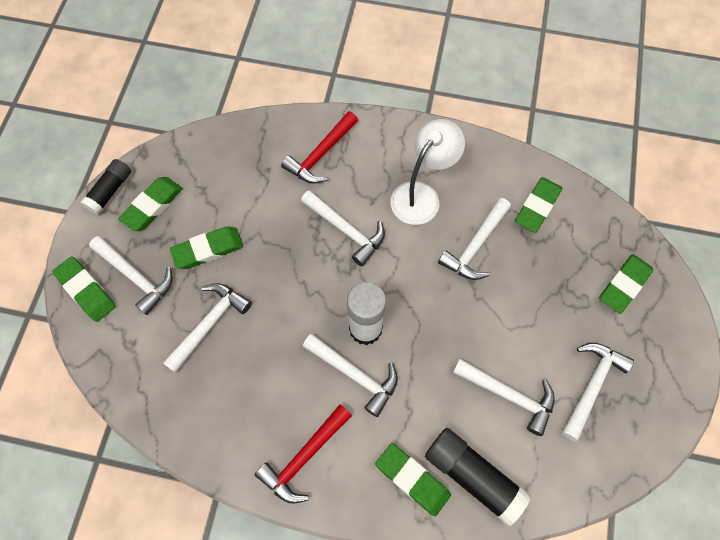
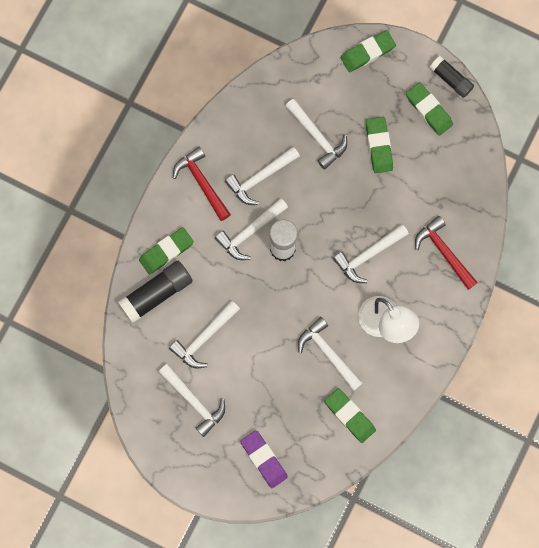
camera: 105 degrees right, 10 degrees up
white hammer [89,236,173,315] -> white hammer moved to [225,147,300,205]
green eraser [599,254,653,314] -> purple eraser [240,430,288,488]

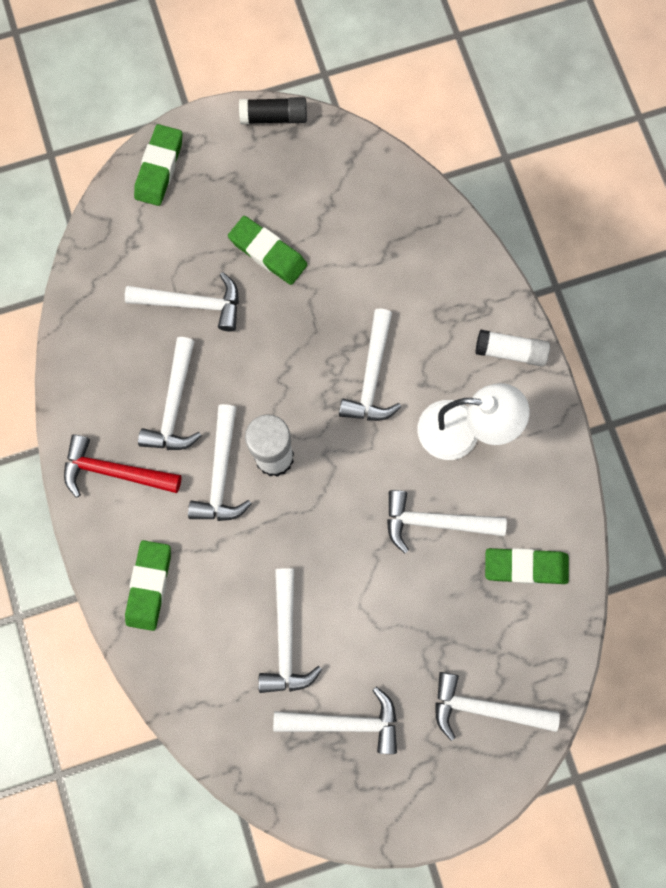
camera: 45 degrees left, 0 degrees up
black glue stick [118,261,193,323] -> none
purple eraser [240,430,288,488] -> white hammer [435,672,560,741]
green eraser [406,82,453,136] -> none
red hammer [415,216,478,290] -> none
none -> white glue stick [475,329,550,367]

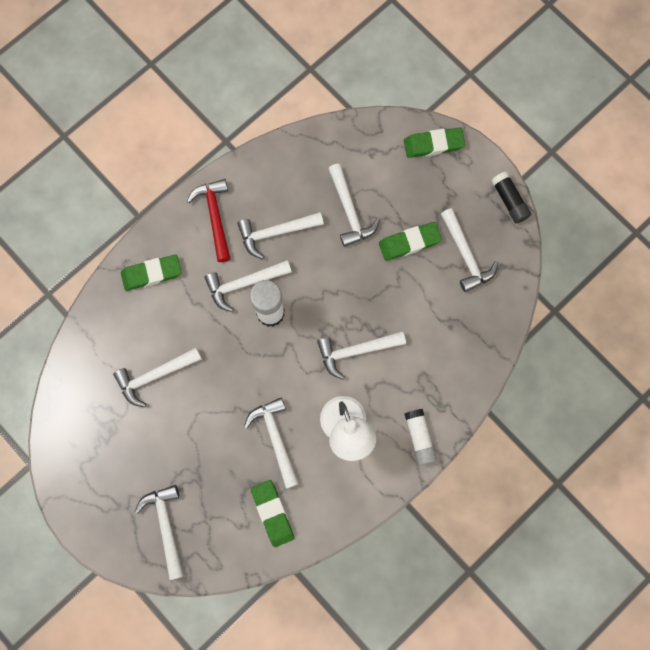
camera: 65 degrees right, 0 degrees up
green eraser [228,216,307,285] -> green eraser turned 60 degrees clockwise [379,222,442,261]
white hammer [273,687,397,754] -> white hammer moved to [441,208,498,292]

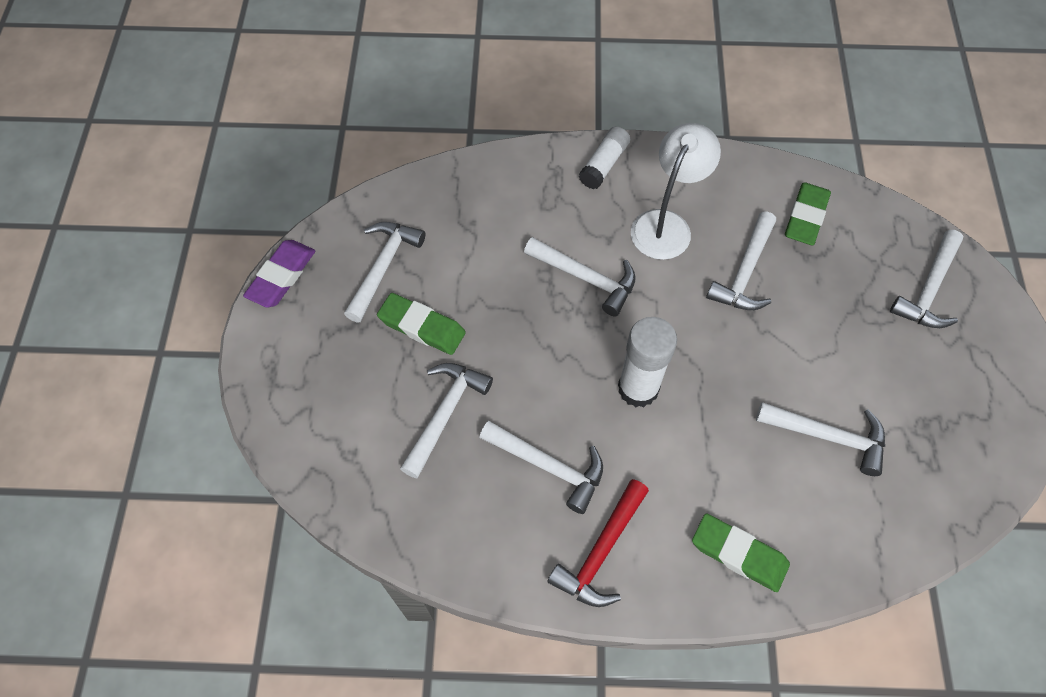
camera: 135 degrees left, 15 degrees down
white hammer [204,260,292,312] -> none
green eraser [404,127,465,158] -> none
black glue stick [491,171,531,224] -> purple eraser [243,240,315,308]

